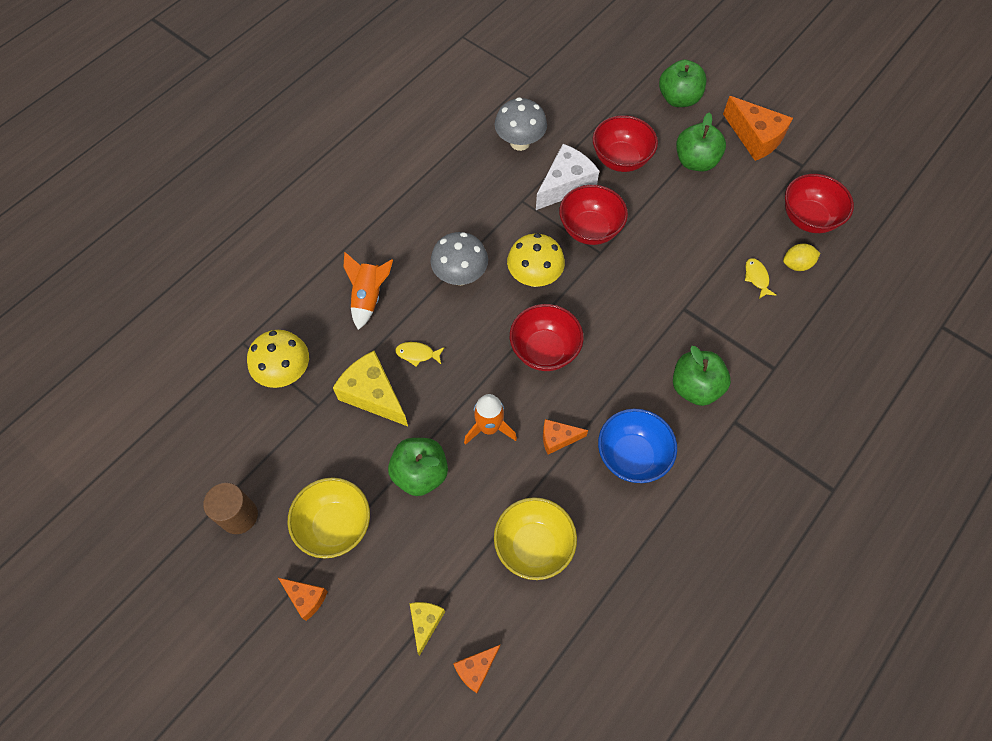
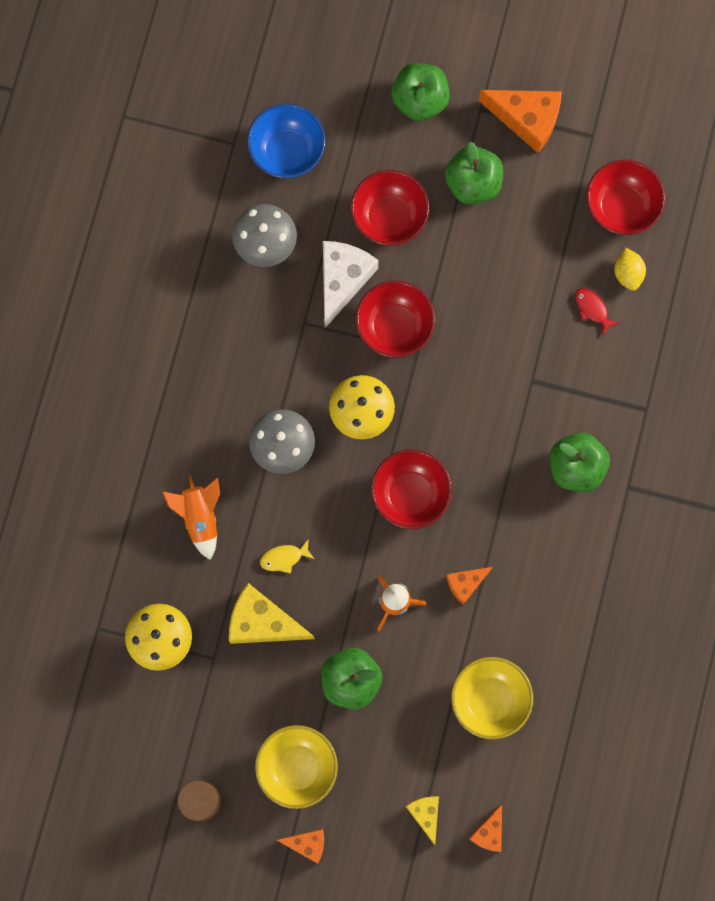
camera: 25 degrees left, 15 degrees up
blue bowl [598,409,677,483] -> blue bowl moved to [247,104,325,178]
yellow fish [745,258,776,299] -> red fish [575,288,619,336]
yellow lemon [783,244,820,271] -> yellow lemon turned 60 degrees counterclockwise [614,248,646,291]

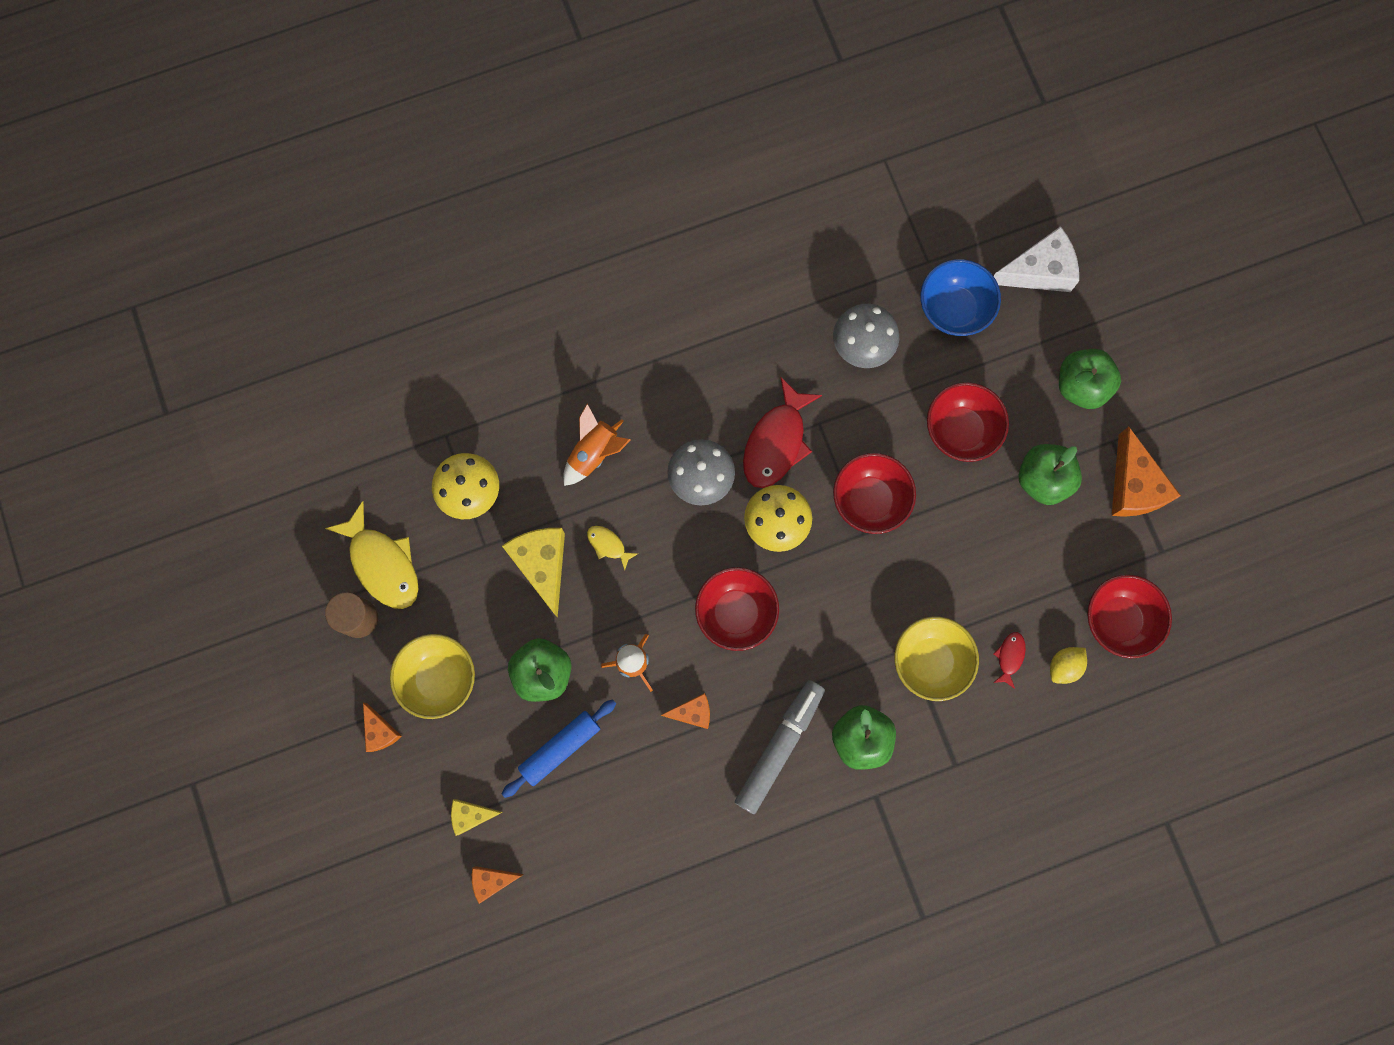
camera: 55 degrees right, 0 degrees up
white cheese [323,241,378,328] -> white cheese moved to [994,226,1079,292]
yellow cheese [406,796,439,845] -> yellow cheese turned 135 degrees counterclockwise [451,799,503,836]
orange cheese [446,567,493,605] -> orange cheese turned 150 degrees clockwise [661,693,710,729]
yellow bowl [451,657,533,740] -> yellow bowl moved to [894,617,979,701]
none -> yellow fish [325,501,418,609]
none -> blue rolling pin [502,699,616,798]
none -> grey marker [735,680,825,814]
none -> red fish [743,377,822,488]

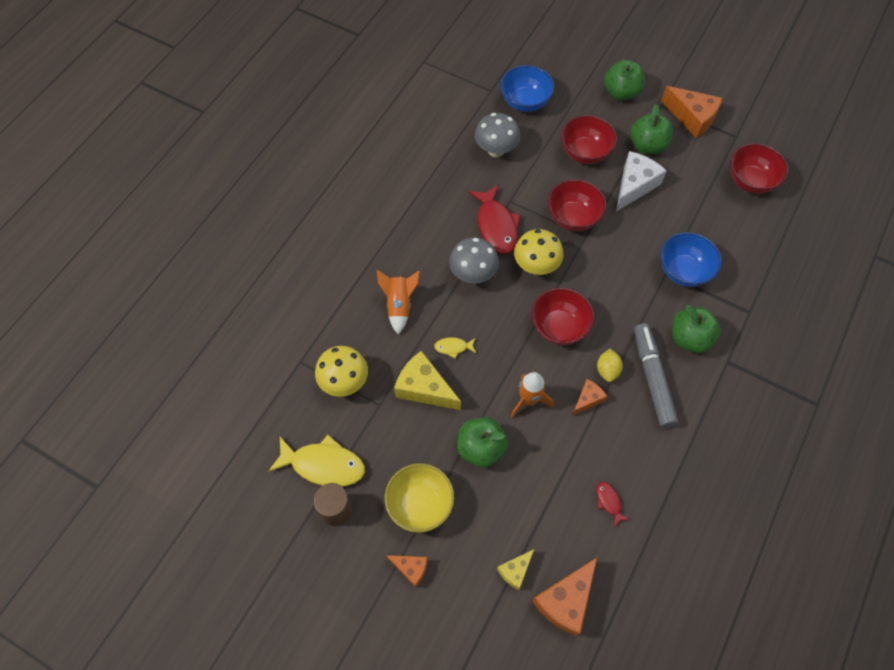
camera: 40 degrees left, 15 degrees down
orange cheese [472,866,524,904] -> orange cheese [532,558,597,636], size x1.79
blue rolling pin [502,699,616,798] -> none
yellow bowl [894,617,979,701] -> blue bowl [661,232,722,287]
red fish [993,632,1026,689] -> red fish moved to [596,482,630,527]
white cheese [994,226,1079,292] -> white cheese moved to [616,151,667,212]
yellow lemon [1050,647,1087,684] -> yellow lemon moved to [597,349,623,382]

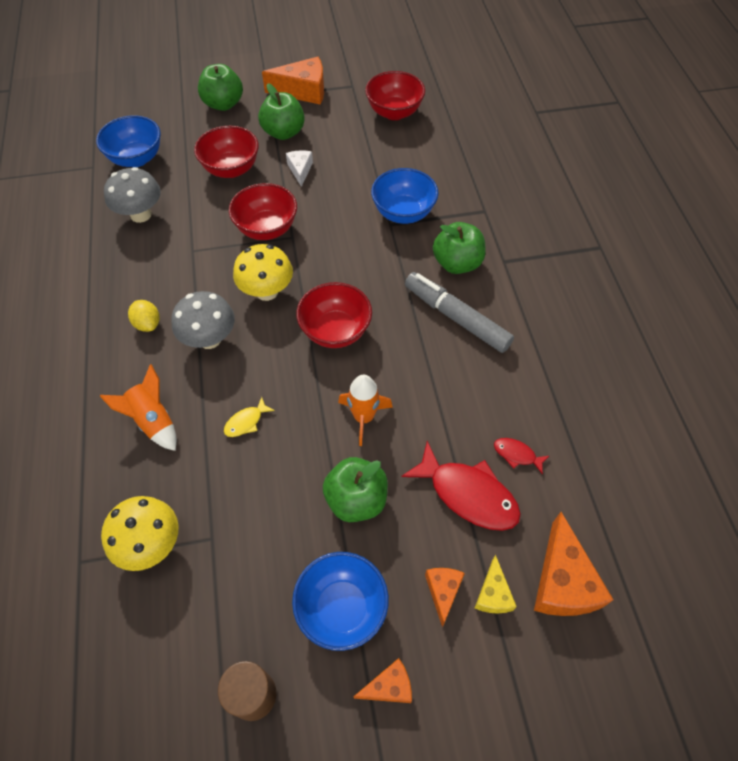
camera: 40 degrees left, 5 degrees down
yellow fish [268,435,365,487] -> none
yellow bowl [385,463,454,533] -> blue bowl [292,552,389,651]
yellow cheese [394,351,461,410] -> none
red fish [468,185,521,254] -> red fish moved to [402,441,521,531]
orange cheese [572,379,607,416] -> orange cheese moved to [425,568,465,627]
yellow lemon [597,349,623,382] -> yellow lemon moved to [128,300,160,332]
white cheese [616,151,667,212] -> white cheese [286,150,313,187], size x0.56

